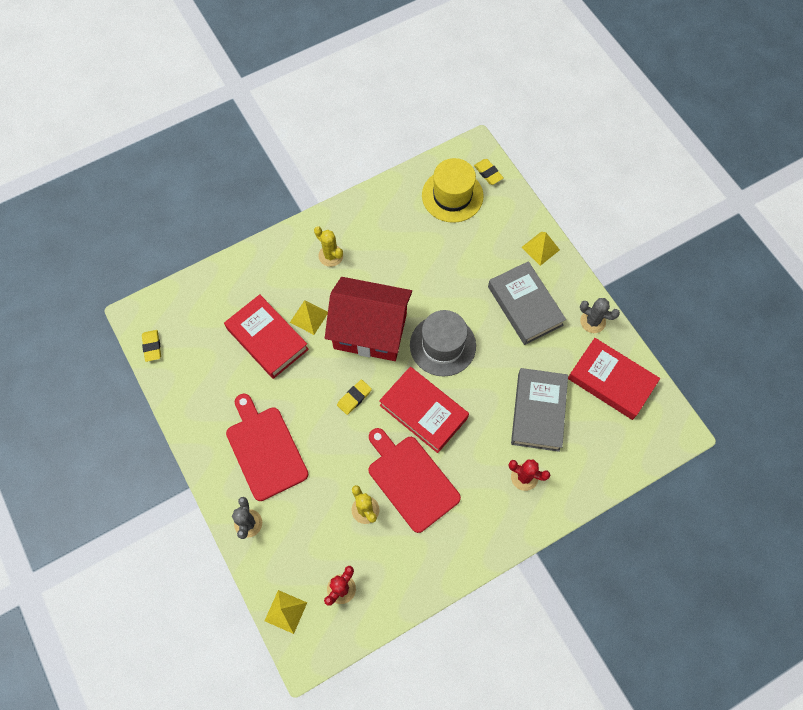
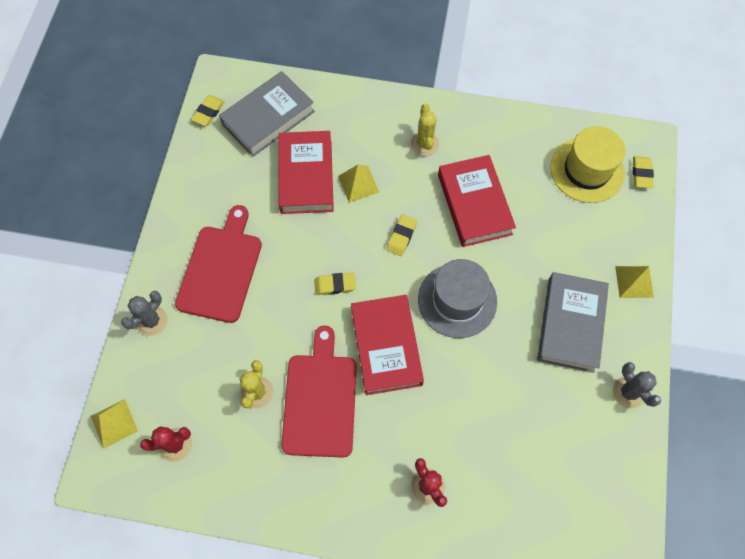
camera: 40 degrees right, 0 degrees up
red house [325,277,412,361] -> yellow eraser [386,215,417,256]
grey book [511,368,568,452] -> grey book moved to [219,71,315,157]
red book [568,338,660,420] -> red book moved to [438,155,516,247]

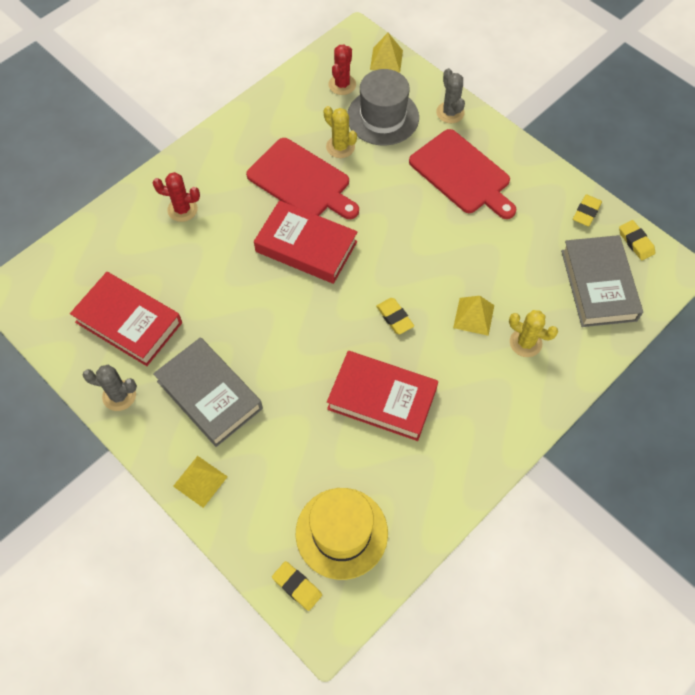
camera: 125 degrees right, 5 degrees down
red book [278,131,334,214] -> red book moved to [70,272,182,366]
yellow eraser [314,273,356,295] -> yellow eraser moved to [573,194,602,226]
yellow cactus [411,104,439,156] -> yellow cactus moved to [509,310,558,357]
grey hat [418,259,497,338] -> grey hat moved to [347,69,419,145]

